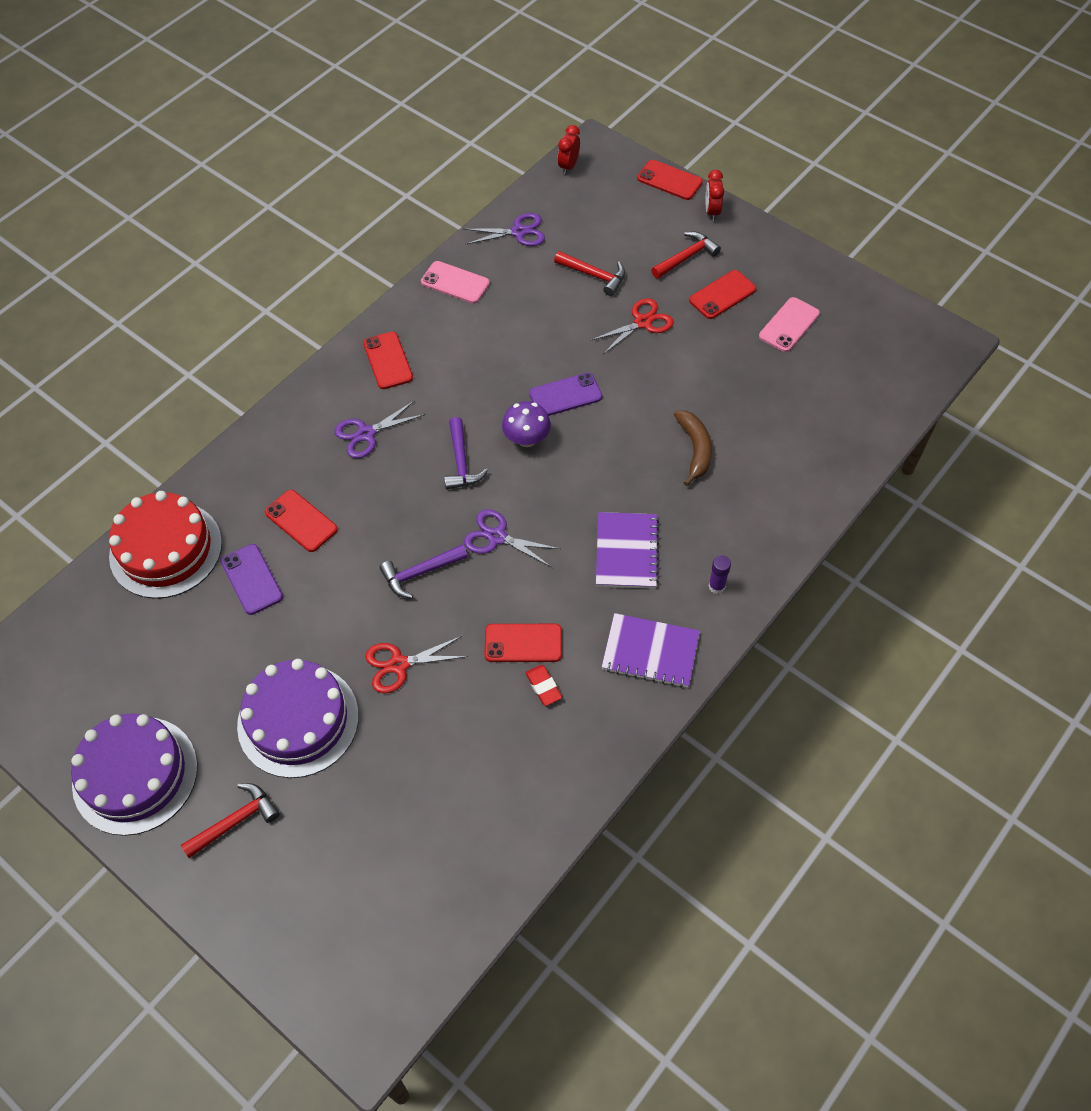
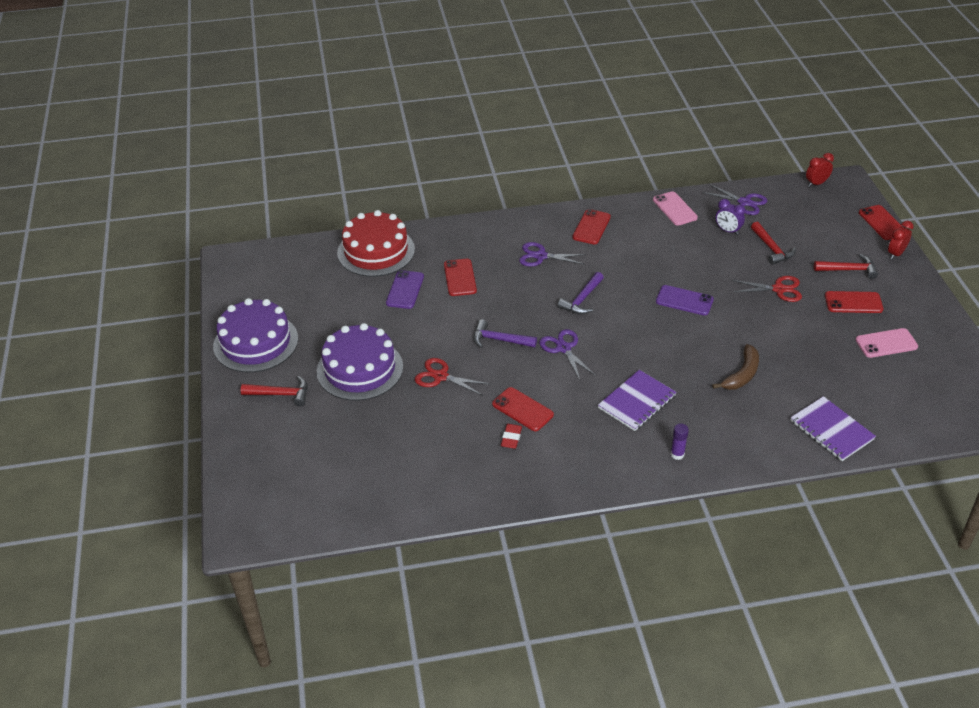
camera: 40 degrees right, 15 degrees down
purple mushroom [502,401,551,447] -> none
purple notebook [602,613,700,688] -> purple notebook moved to [790,396,876,461]
none -> purple clock [716,199,745,235]

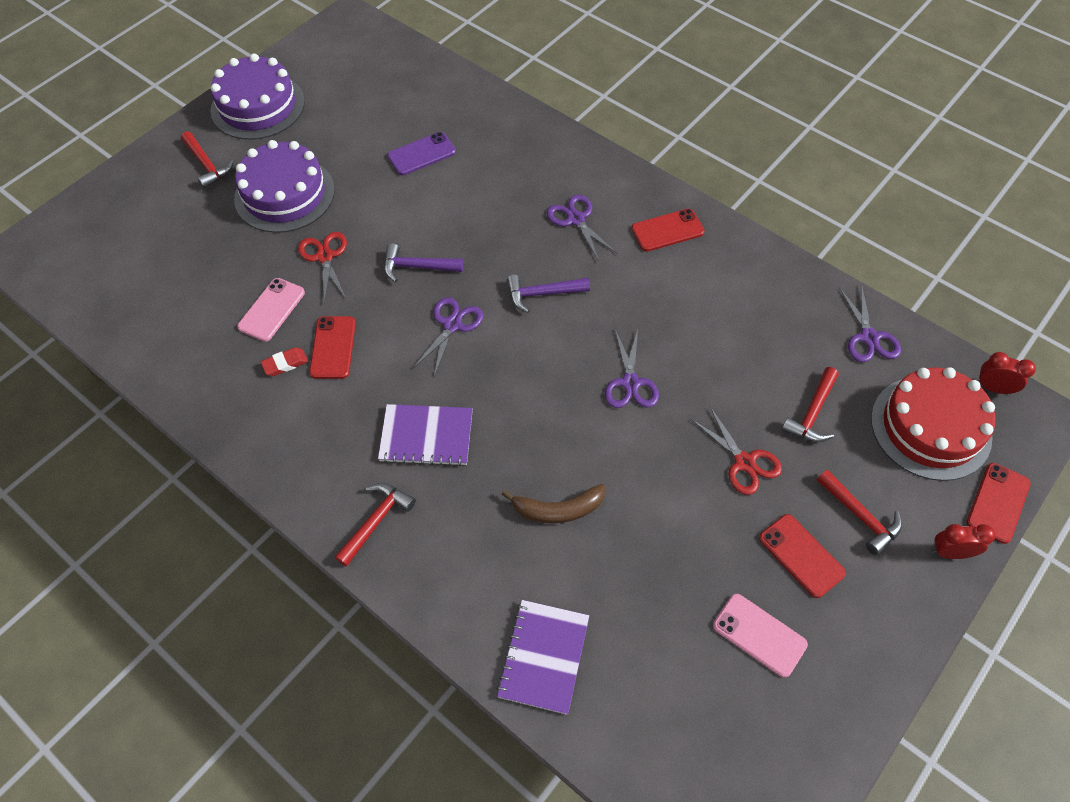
camera: 50 degrees right, 15 degrees up
red cake [337,210,415,277] -> red cake moved to [871,367,996,481]
red phone [444,259,477,296] -> none
purple hammer [473,319,537,348] -> purple hammer turned 60 degrees counterclockwise [384,243,463,282]
pink phone [653,191,698,226] -> pink phone moved to [237,278,305,342]
purple phone [656,285,714,315] -> purple scissors [605,329,659,408]
purple glue stick [671,423,689,460] -> red hammer [334,483,416,567]
purple clock [716,199,745,235] -> none

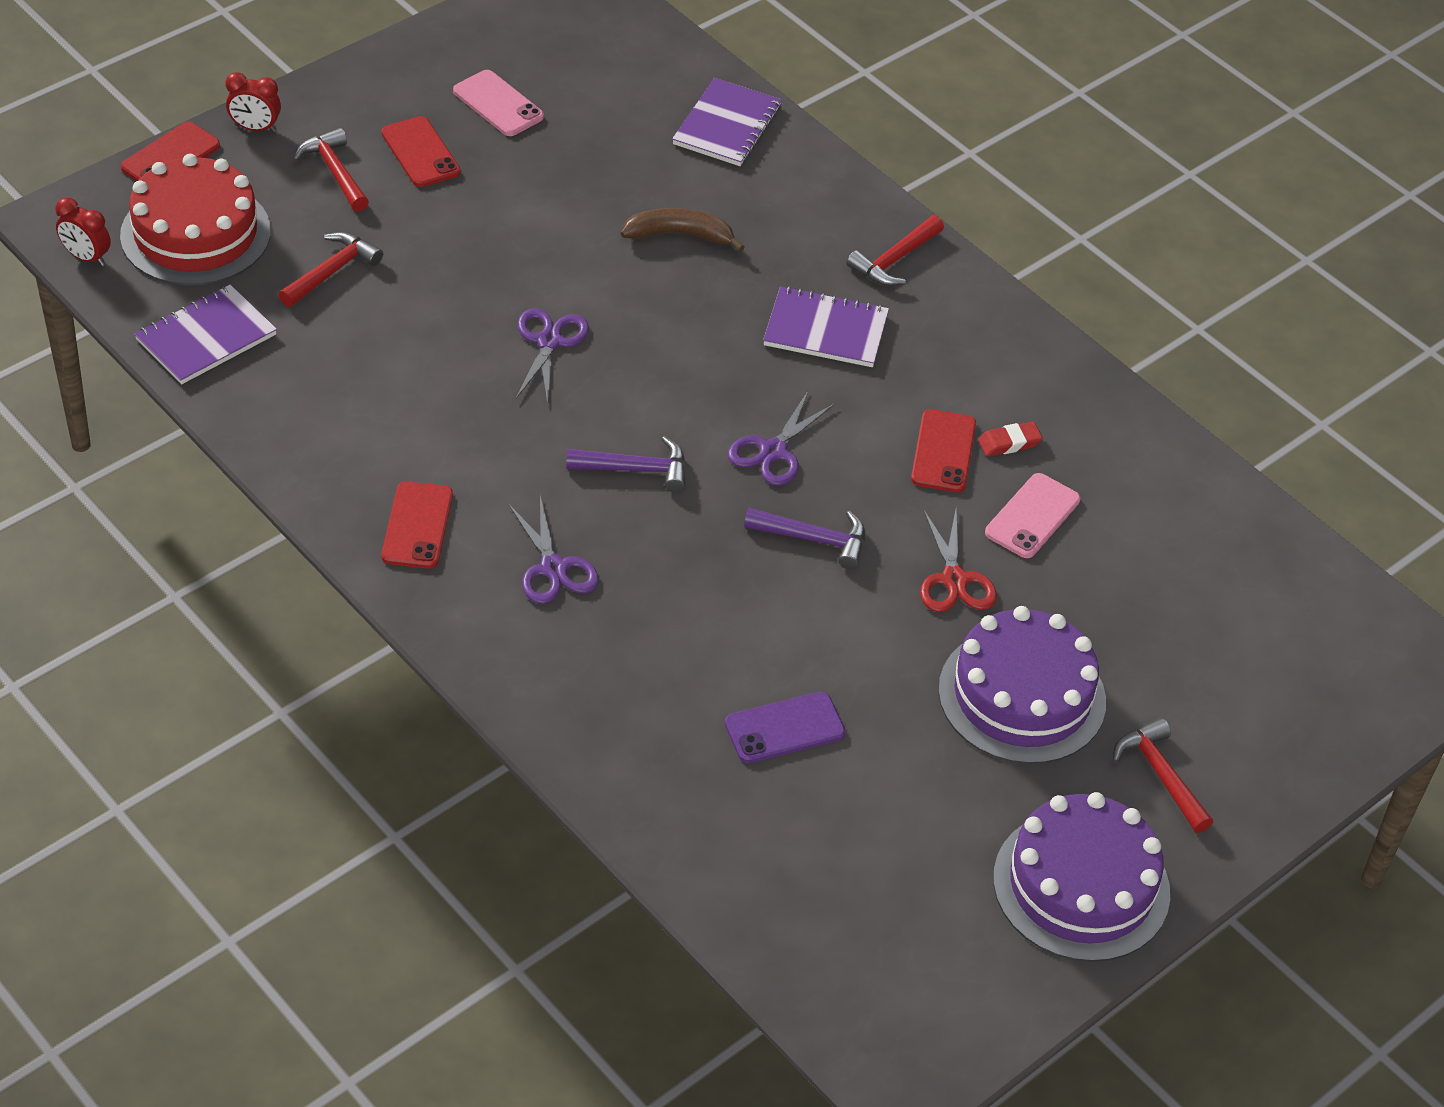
camera: 175 degrees left, 10 degrees down
red phone [631,209,705,252] -> red phone turned 75 degrees counterclockwise [381,481,453,569]
red scissors [691,407,782,495] -> none
purple scissors [839,285,901,362] -> purple notebook [134,284,277,384]

